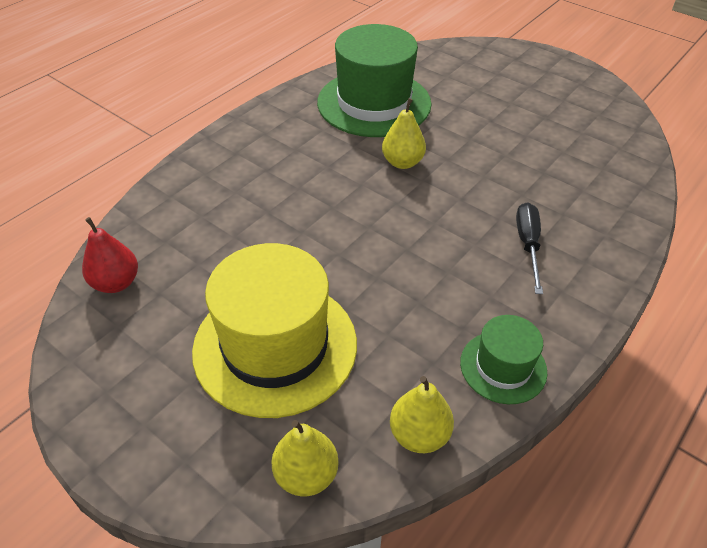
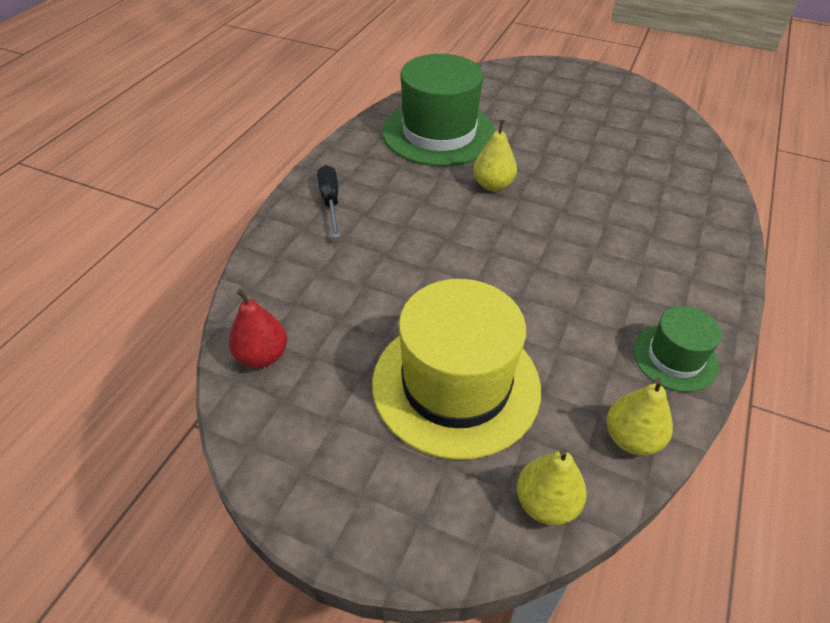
camera: 15 degrees left, 0 degrees up
black screwdriver [516,202,543,294] -> black screwdriver moved to [317,165,340,238]

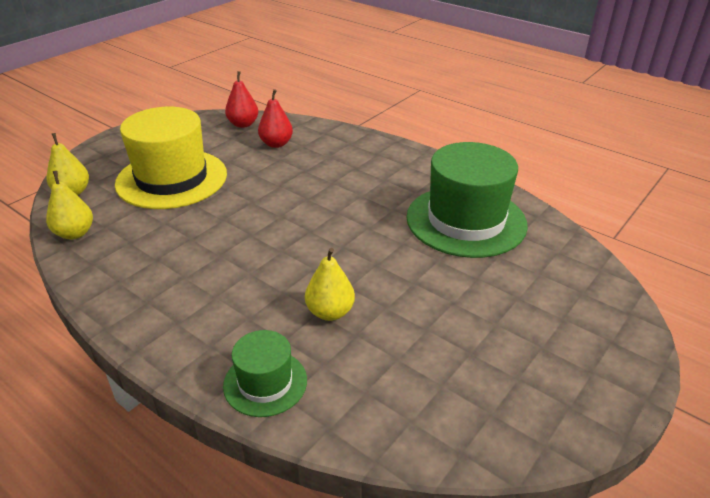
camera: 105 degrees right, 10 degrees down
black screwdriver [317,165,340,238] -> none
yellow pear [473,119,517,191] -> yellow pear moved to [305,248,355,321]
green hat [633,306,721,392] -> green hat moved to [223,330,307,417]
none -> red pear [258,89,293,148]

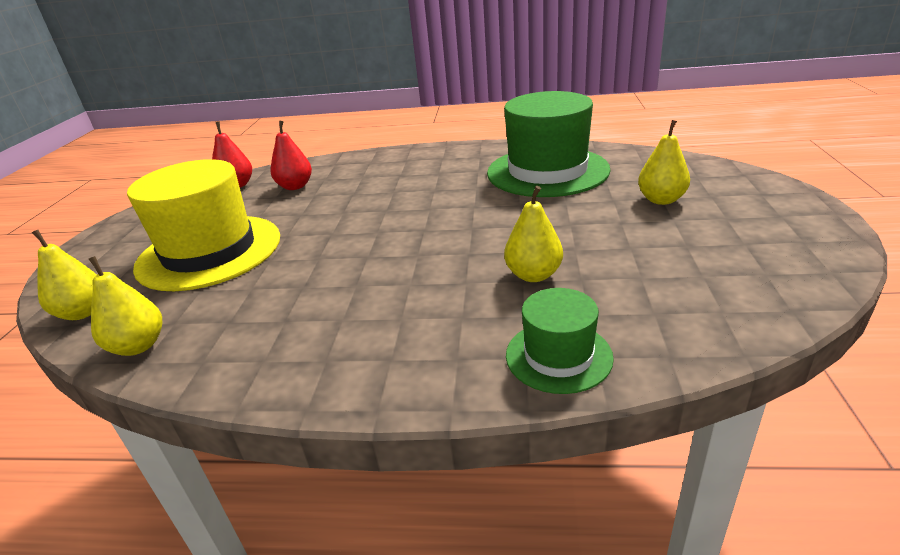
camera: 30 degrees left, 5 degrees down
none -> yellow pear [638,120,690,205]

